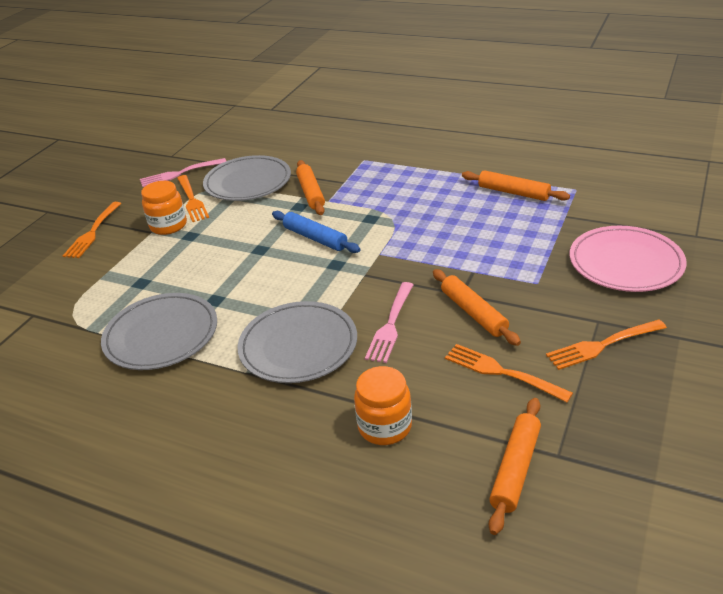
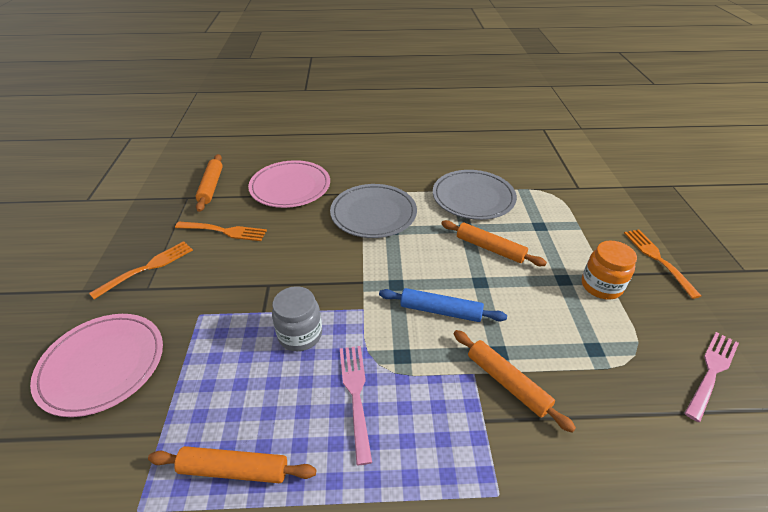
camera: 150 degrees right, 5 degrees up
orange fork [177,175,209,222] -> none
grey plate [203,155,291,201] -> none
orange jar [354,366,412,445] -> pink plate [248,160,330,208]
pink fork [365,282,414,363] -> pink fork moved to [340,346,372,465]
orange rolling pin [433,269,521,346] -> orange rolling pin moved to [441,220,547,266]
none -> grey jar [272,286,322,351]

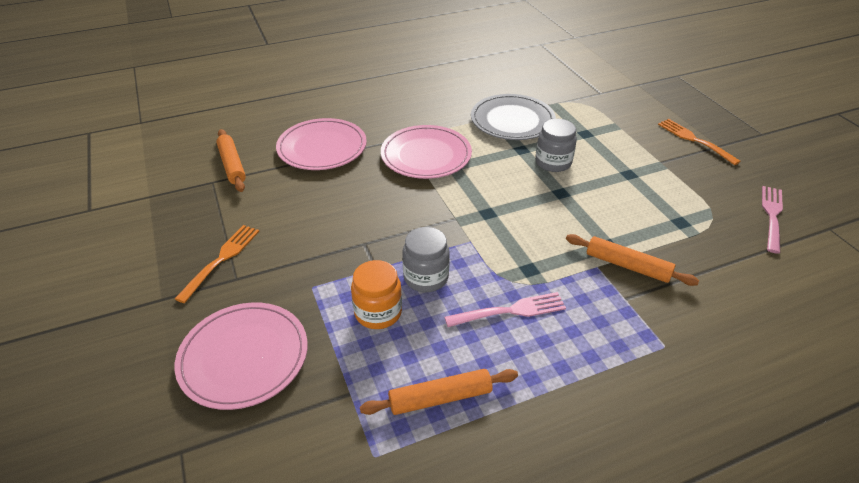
camera: 20 degrees left, 0 degrees up
orange fork [175,222,267,241] -> none
grey plate [330,184,417,238] -> pink plate [381,125,472,179]
pink fork [340,346,372,465] -> pink fork turned 105 degrees clockwise [444,292,566,327]
blue rolling pin [379,288,507,322] -> none
orange rolling pin [441,220,547,266] -> grey jar [535,119,577,172]
orange jar [582,241,637,300] -> orange jar moved to [351,260,402,329]

